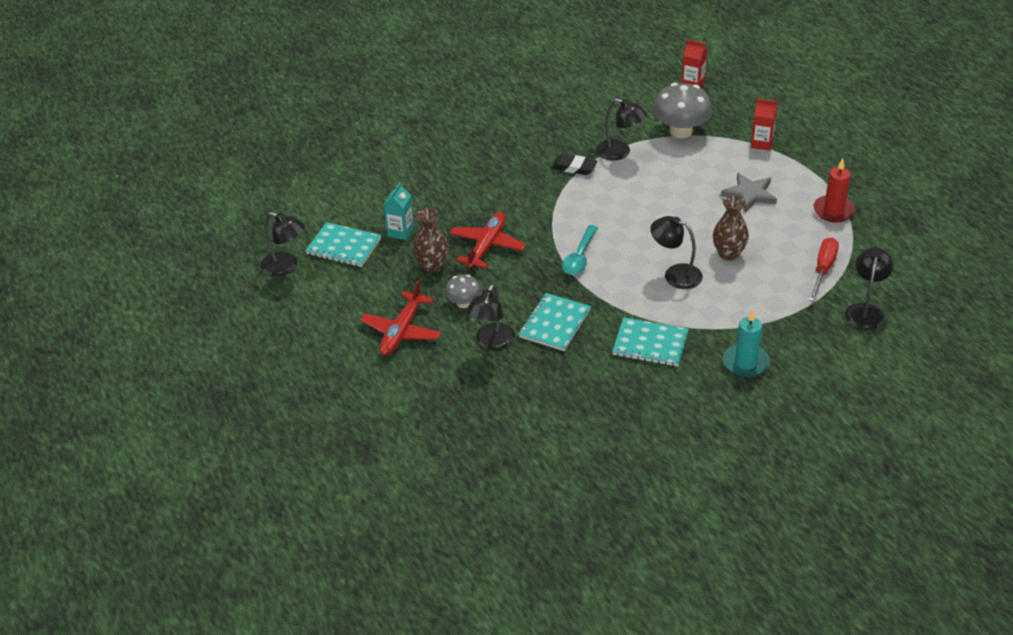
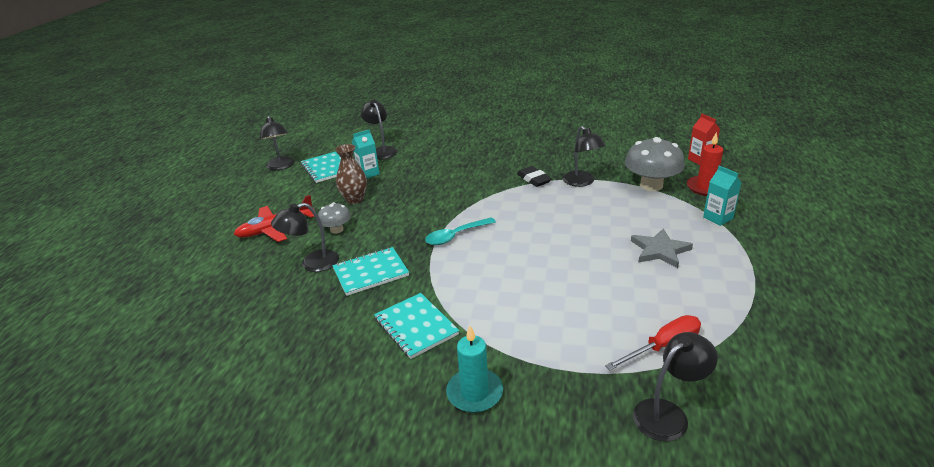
camera: 40 degrees right, 10 degrees down
red plane [450,212,526,268] -> none
black lamp [650,216,703,289] -> black lamp moved to [361,99,397,159]
brown vase [713,196,749,261] -> none
red carton [751,99,777,151] -> turquoise carton [703,166,741,226]
red candle [813,158,855,222] -> red candle moved to [687,132,723,196]

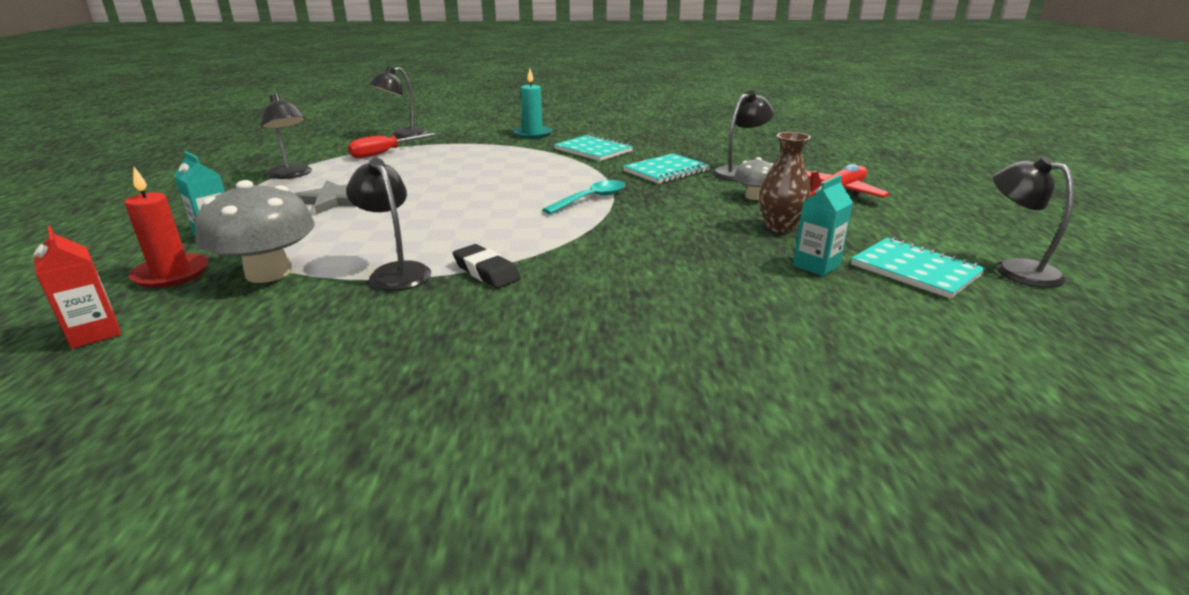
camera: 165 degrees right, 5 degrees down
black lamp [361,99,397,159] -> black lamp moved to [261,94,312,179]

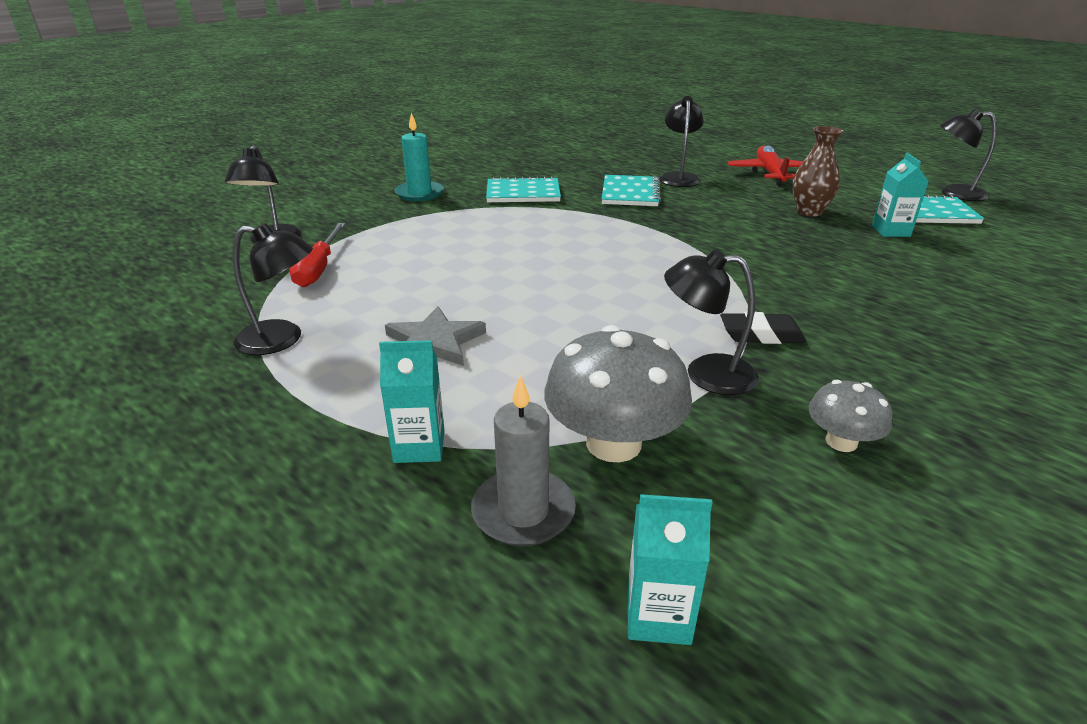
camera: 45 degrees left, 5 degrees up
red carton [34,226,121,349] -> turquoise carton [628,494,712,645]
red candle [125,167,209,288] -> grey candle [471,375,576,546]
turquoise spoon [542,180,625,214] -> none
grey mushroom [734,157,774,200] -> grey mushroom moved to [809,380,893,452]

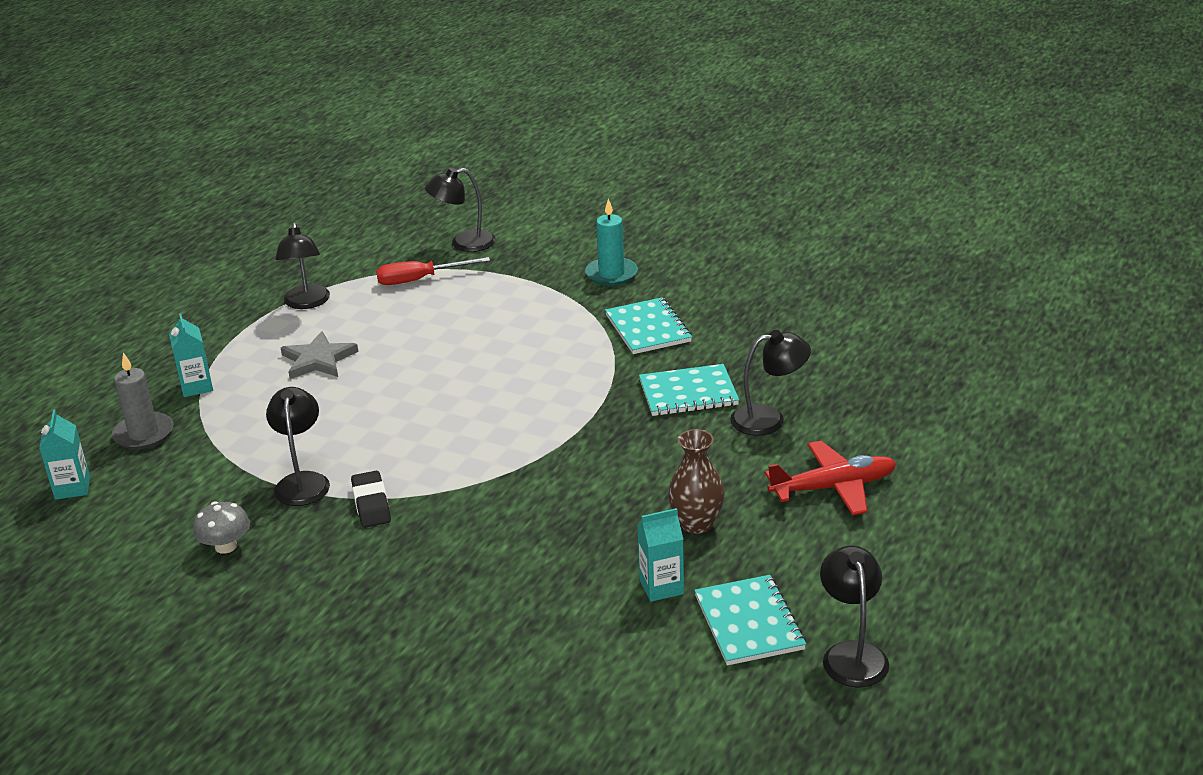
camera: 75 degrees right, 0 degrees up
grey mushroom [544,325,692,462] -> none

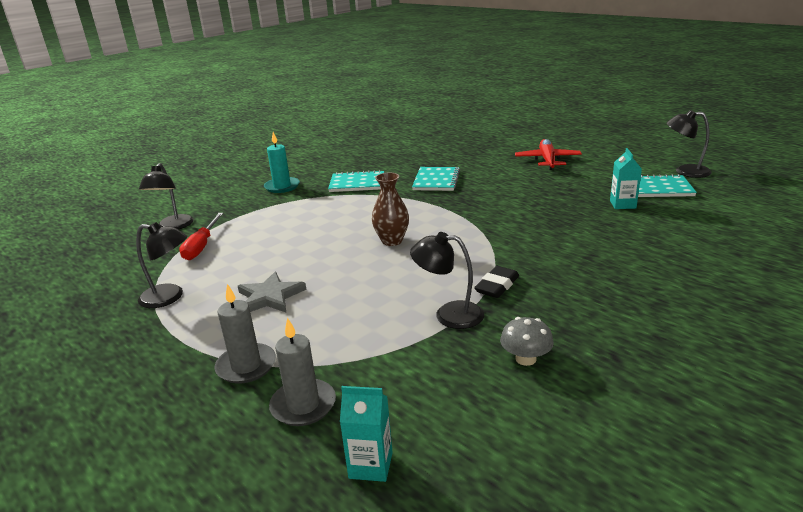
camera: 70 degrees left, 5 degrees down
turquoise carton [169,313,213,397] -> grey candle [214,284,276,384]
black eraser [351,471,391,528] -> black eraser turned 60 degrees counterclockwise [474,266,519,298]
brown vase [668,429,725,534] -> brown vase moved to [372,173,409,246]
black lamp [730,330,811,436] -> none

